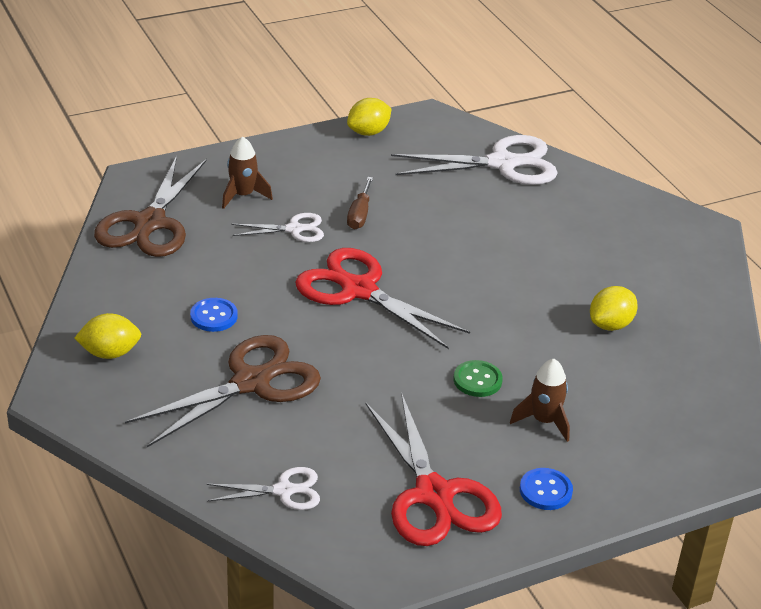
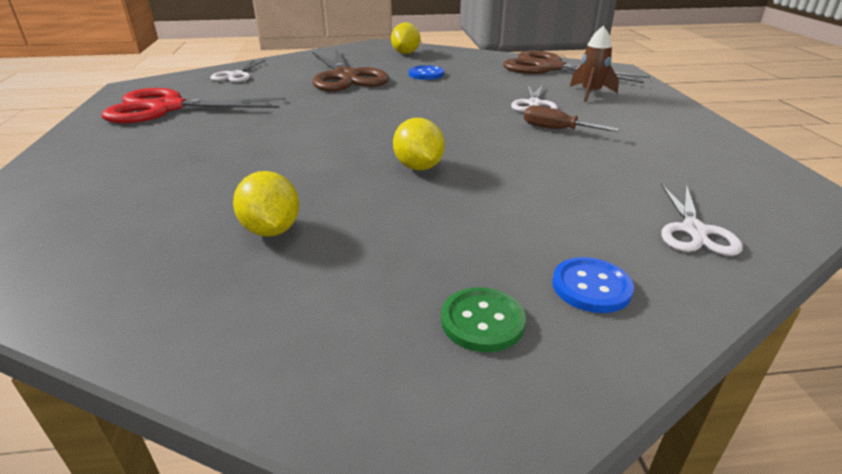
camera: 110 degrees right, 5 degrees down
red scissors [295,248,470,349] -> none
yellow lemon [347,98,392,136] -> yellow lemon moved to [393,118,445,170]
white scissors [391,135,558,185] -> white scissors [661,184,743,256], size x0.53
green button [454,360,503,397] -> green button moved to [441,287,526,352]
brown rocket [510,359,570,442] -> none
blue button [520,468,573,510] -> blue button moved to [552,257,634,313]

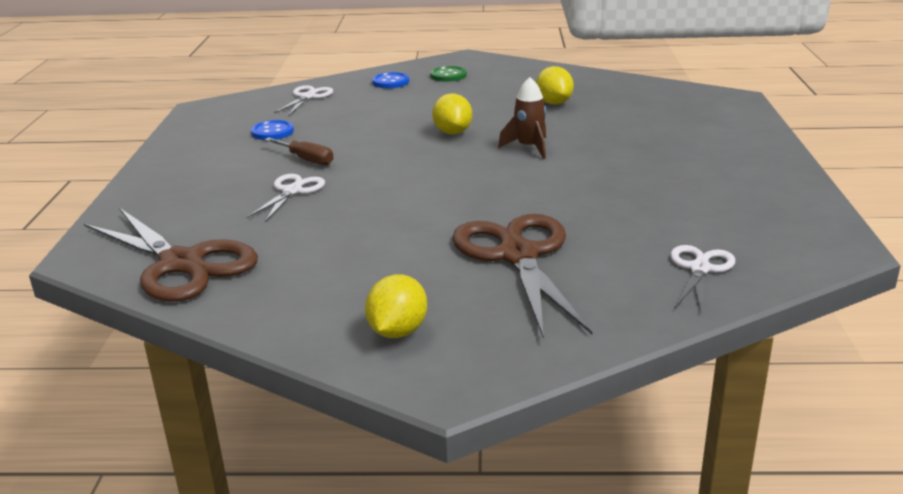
camera: 170 degrees left, 5 degrees down
red scissors [102,88,285,123] -> none
blue button [409,65,444,80] -> blue button moved to [251,120,294,140]
brown rocket [570,26,619,102] -> brown rocket moved to [498,77,546,159]

